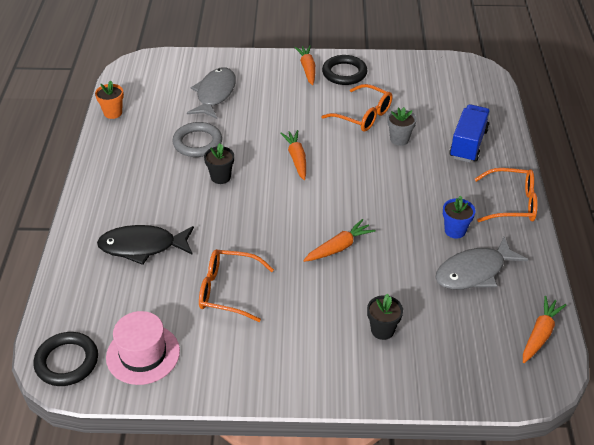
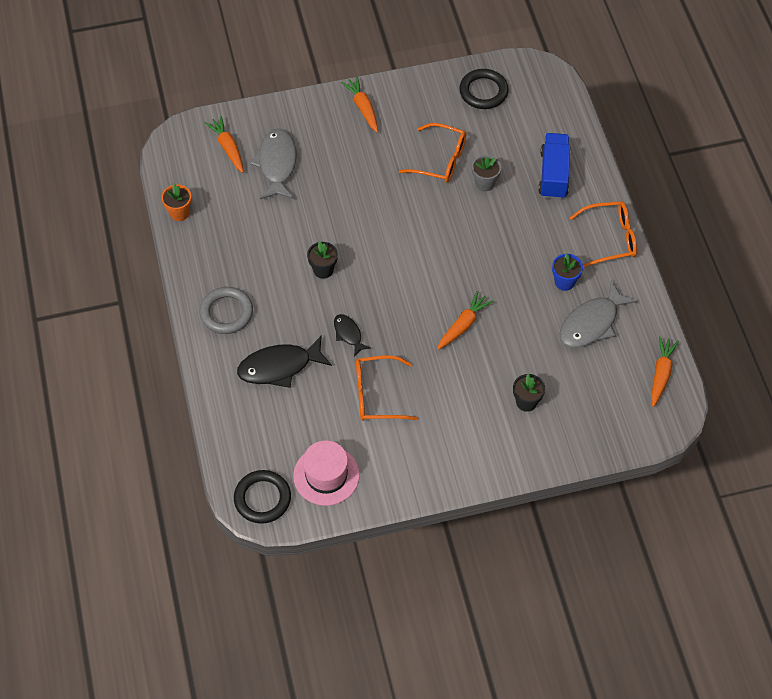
camera: 15 degrees left, 15 degrees up
grey ring [172,122,222,157] -> grey ring moved to [200,287,253,334]
orange carrot [280,130,306,180] -> orange carrot moved to [205,116,243,173]
black ring [322,55,368,85] -> black ring moved to [459,69,509,109]
none -> black fish [334,314,371,357]

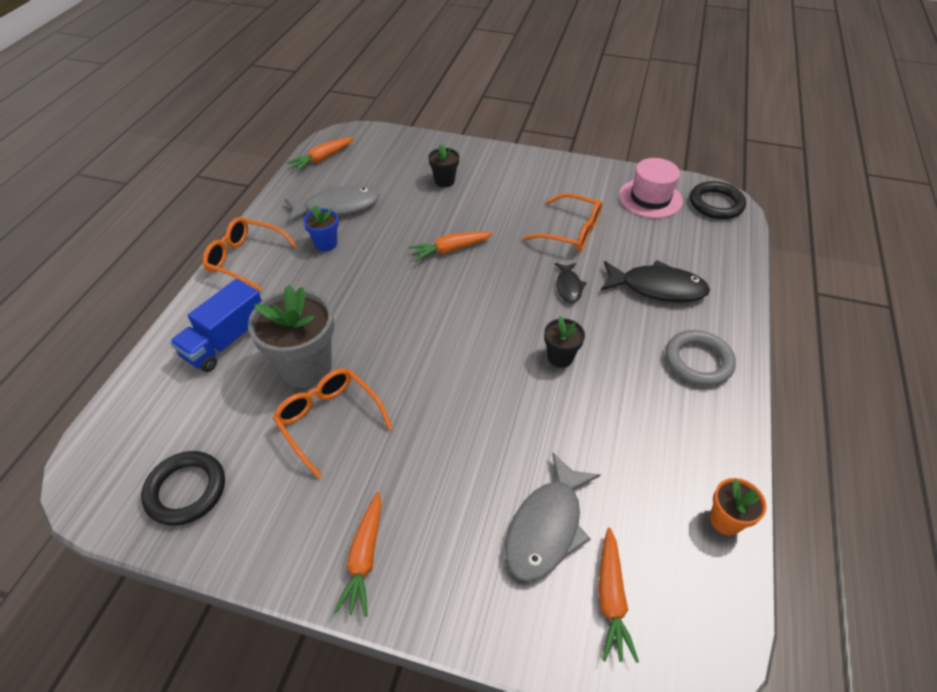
camera: 150 degrees left, 10 degrees down
grey flower pot [472,155,501,191] -> grey flower pot [248,285,334,388], size x1.94

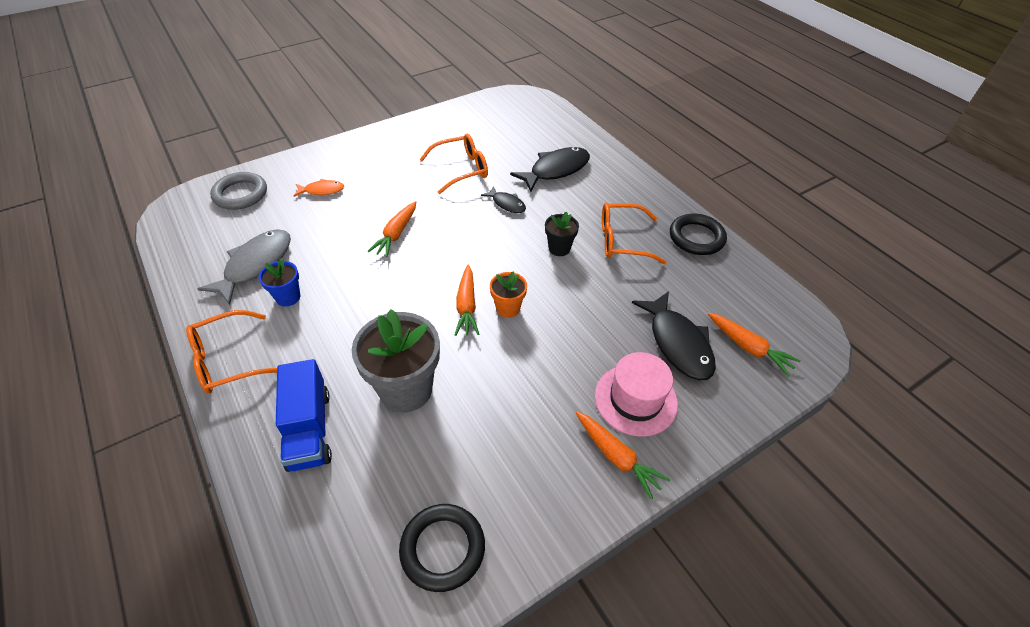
camera: 50 degrees left, 0 degrees up
orange glasses [273,368,393,478] -> orange glasses moved to [602,203,667,264]
orange carrot [287,137,354,171] -> orange carrot moved to [455,265,479,336]
black flower pot [428,143,459,187] -> orange fish [294,179,344,197]
grey fish [505,453,600,582] -> black fish [632,291,716,380]
pink hat [619,158,683,218] -> pink hat moved to [595,352,678,437]
grey ring [665,330,736,386] -> grey ring moved to [210,172,267,210]
black ring [690,181,746,219] -> black ring moved to [670,214,727,255]
orange flower pot [710,478,766,535] -> orange flower pot moved to [490,272,527,318]

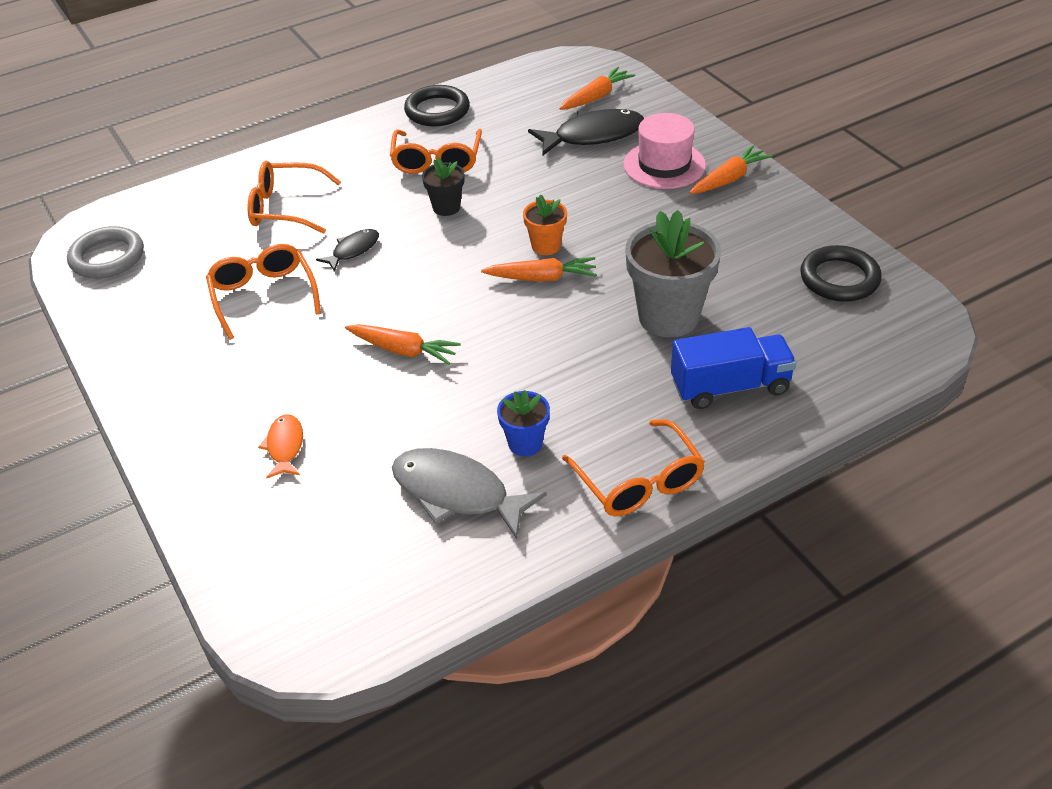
camera: 85 degrees left, 5 degrees down
grey ring [210,172,267,210] -> grey ring moved to [67,226,144,279]
black fish [510,147,590,192] -> orange glasses [247,161,341,234]

